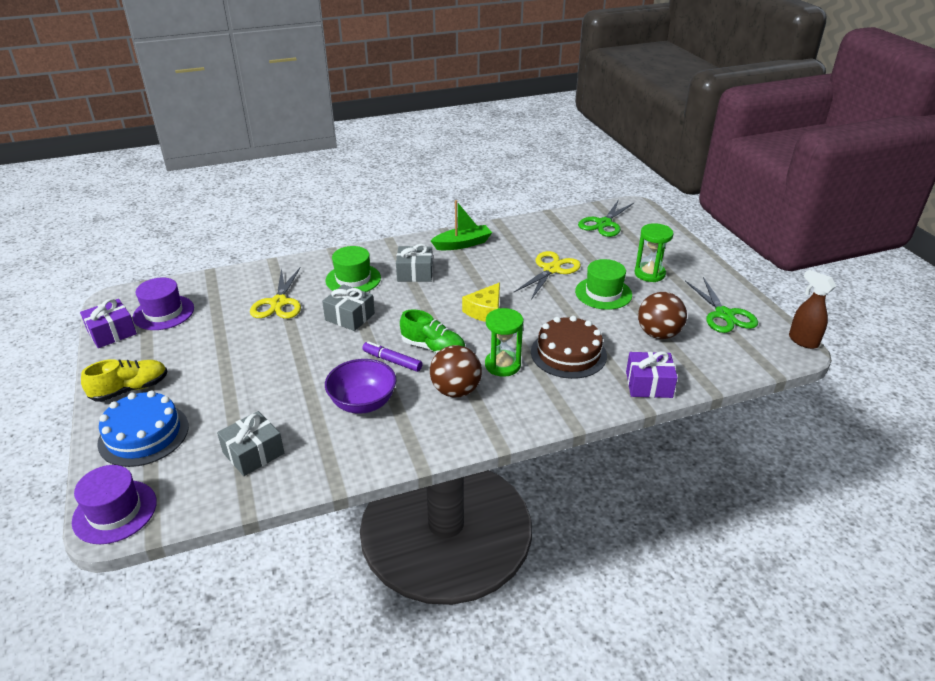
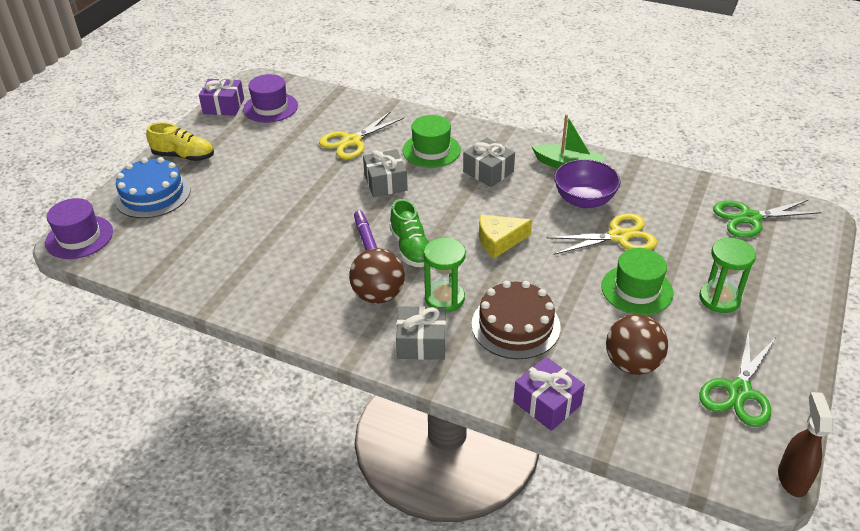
camera: 45 degrees right, 5 degrees up
grey gift [217,411,284,476] -> grey gift moved to [396,306,446,360]
purple bowl [325,359,396,414] -> purple bowl moved to [554,159,621,208]

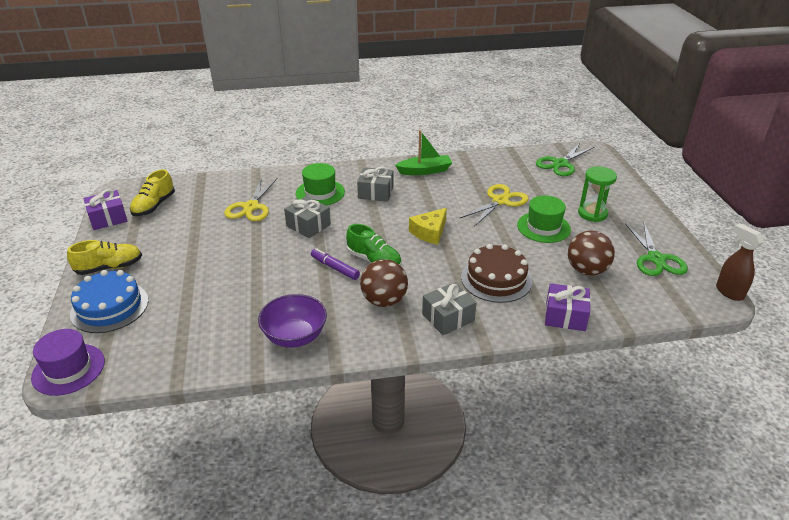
camera: 35 degrees left, 5 degrees down
purple hat [243,74,298,123] -> yellow shoe [130,169,175,216]
green hourglass [424,238,466,312] -> none
purple bowl [554,159,621,208] -> purple bowl moved to [258,294,327,348]

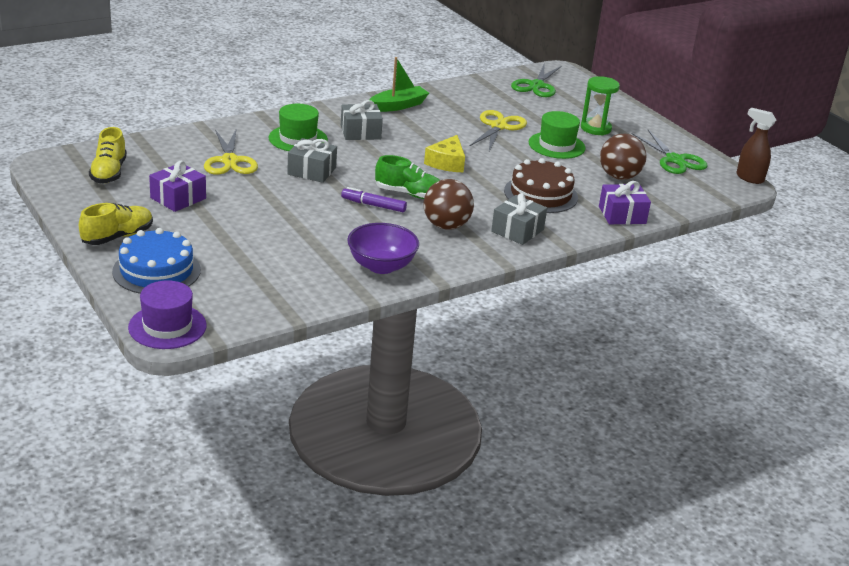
camera: 25 degrees left, 5 degrees down
purple gift [83,189,128,230] -> purple gift moved to [149,161,206,212]

